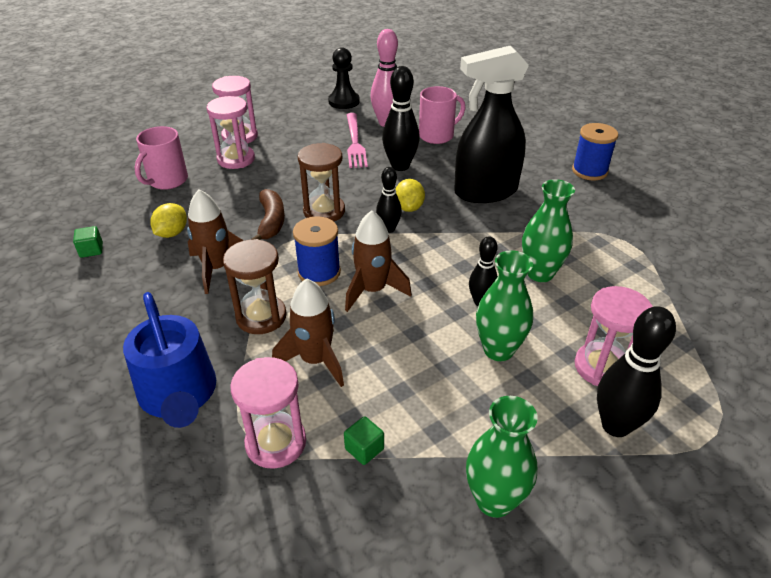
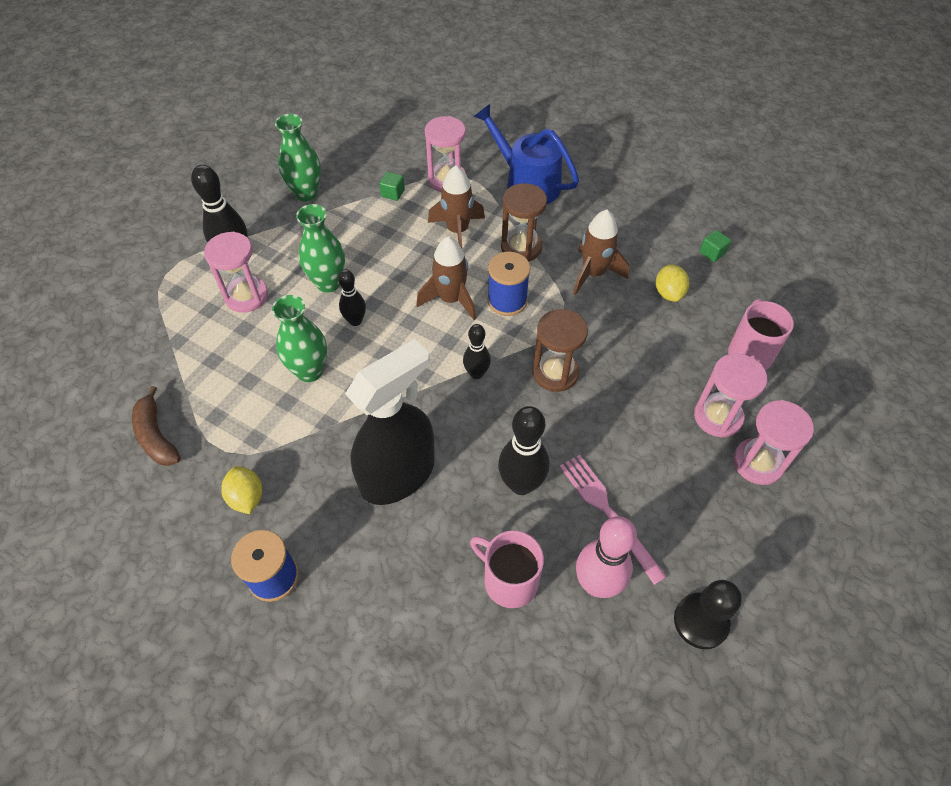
camera: 155 degrees right, 15 degrees up
brown banana [251,189,285,240] -> brown banana moved to [132,386,181,466]
yellow lemon [395,179,425,212] -> yellow lemon moved to [221,466,262,514]
pink mug [419,86,465,144] -> pink mug turned 90 degrees clockwise [470,530,544,608]

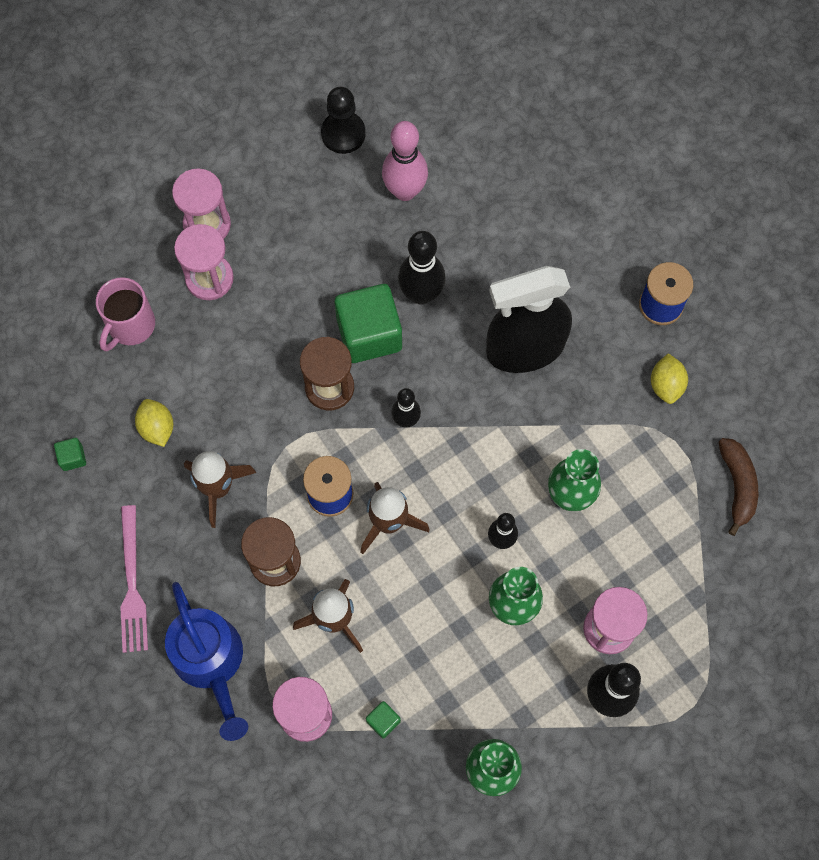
camera: 155 degrees left, 15 degrees up
pink mug [470,530,544,608] -> none
pink fork [560,455,667,585] -> pink fork moved to [120,505,148,653]
yellow lemon [656,265,689,302] -> yellow lemon turned 45 degrees counterclockwise [135,399,173,447]
none -> green cube [334,284,402,363]

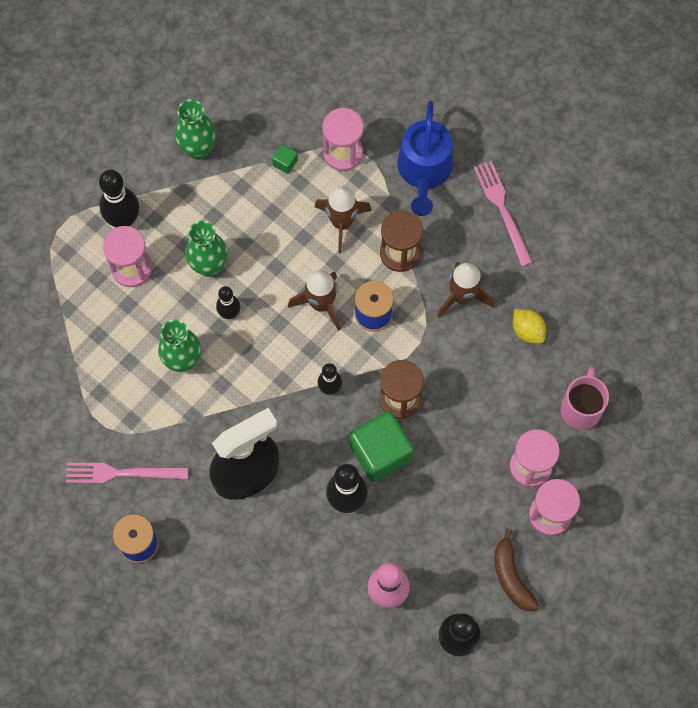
camera: 165 degrees right, 0 degrees up
green cube [54,438,86,471] -> none
blue watering can [165,582,248,741] -> blue watering can turned 135 degrees counterclockwise [397,101,453,216]
yellow lemon [651,353,688,404] -> pink fork [66,463,188,483]
brown banana [718,438,758,536] -> brown banana moved to [494,529,538,611]

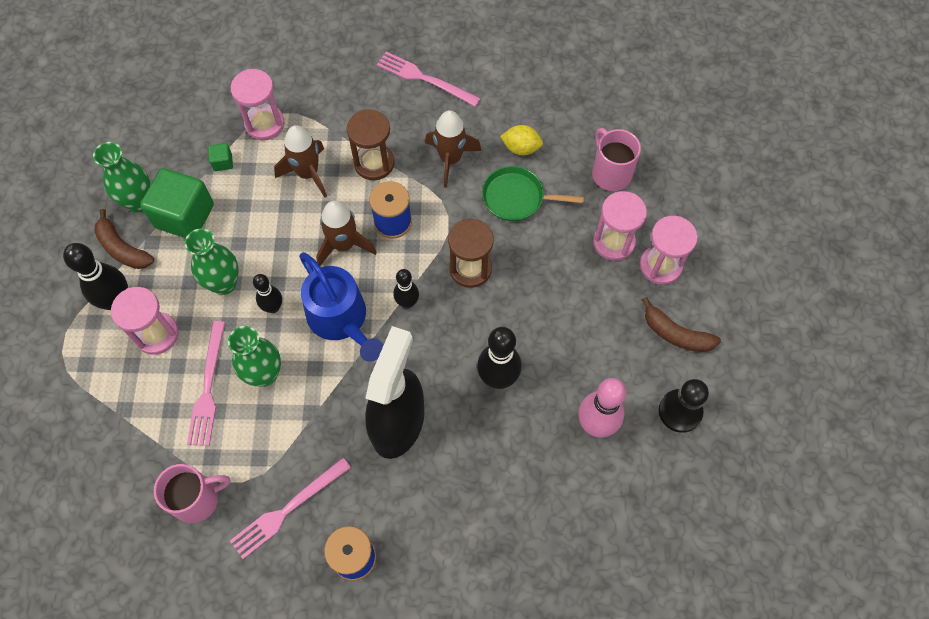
camera: 40 degrees left, 5 degrees down
green cube [350,411,414,482] -> green cube moved to [140,168,214,238]
blue watering can [397,101,453,216] -> blue watering can moved to [299,252,383,362]
none -> brown banana [94,209,154,269]
none -> pink mug [154,464,231,523]
none -> pink fork [187,321,225,446]
none -> green pan [482,166,584,221]

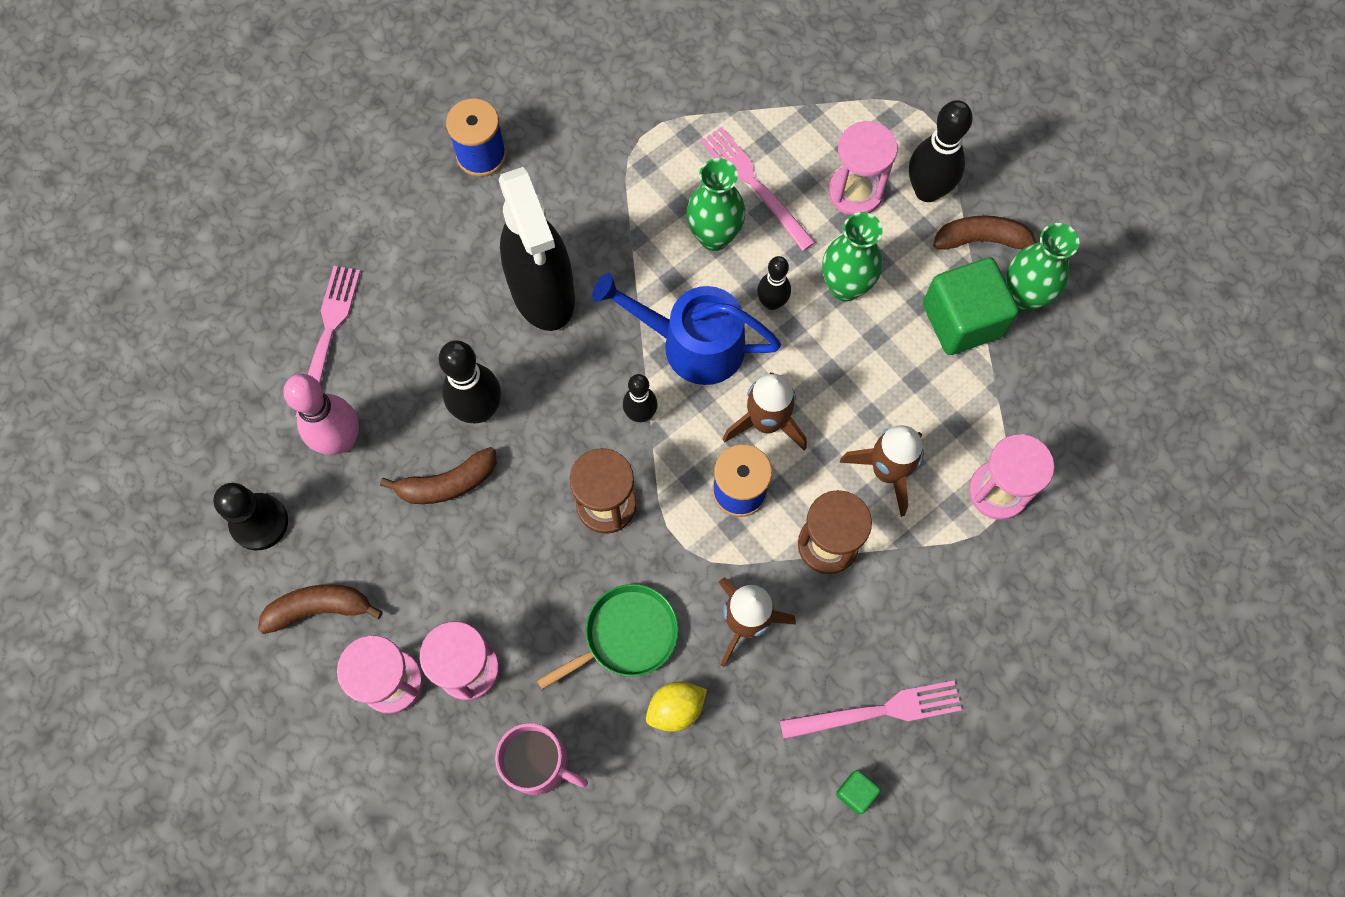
camera: 140 degrees right, 5 degrees up
pink mug [154,464,231,523] -> none
green cube [208,143,233,171] -> green cube moved to [836,770,881,814]
pink fork [230,458,351,559] -> pink fork moved to [295,266,361,418]
none -> brown banana [380,447,496,504]

